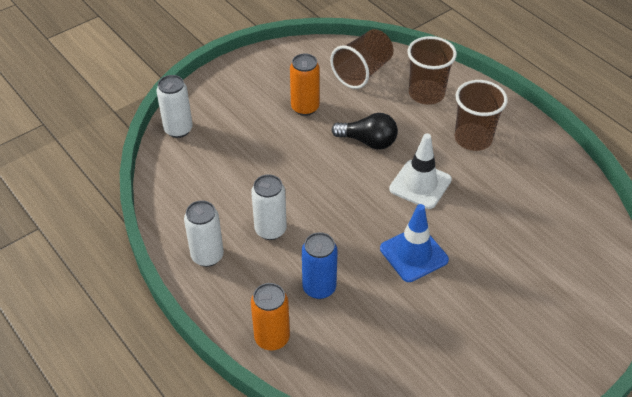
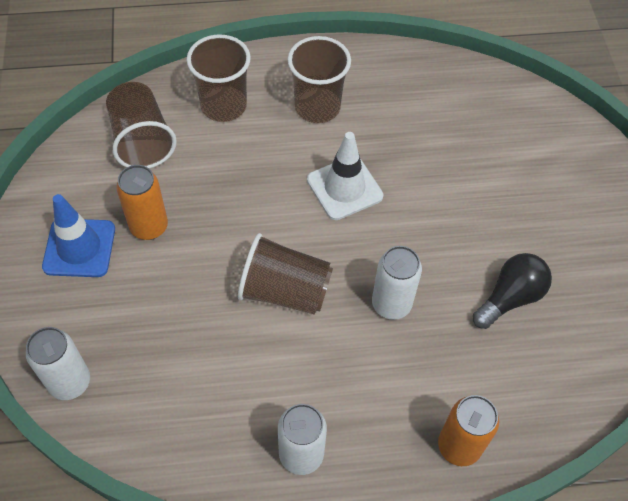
camera: 60 degrees left, 10 degrees up
white can [251,174,287,240] -> white can moved to [372,246,422,320]
blue can [302,232,338,299] -> none
black light bulb [331,113,398,149] -> black light bulb moved to [473,253,552,329]
blue traffic cone [380,204,449,282] -> blue traffic cone moved to [42,194,115,277]
none -> brown cup [238,233,333,315]

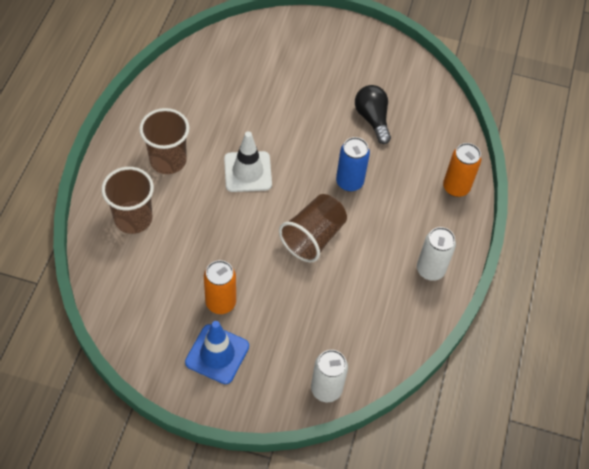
camera: 70 degrees left, 0 degrees up
brown cup [106,82,177,168] -> none
white can [372,246,422,320] -> blue can [336,137,370,192]

